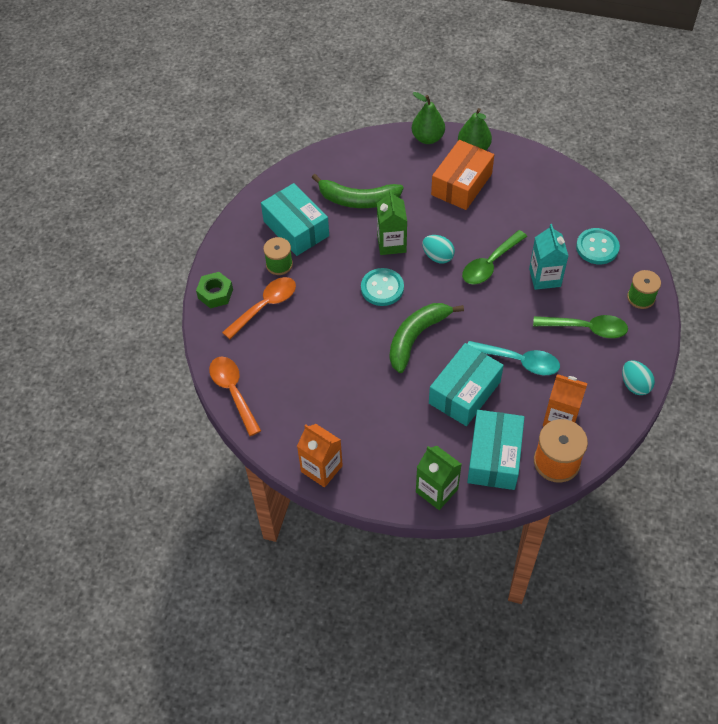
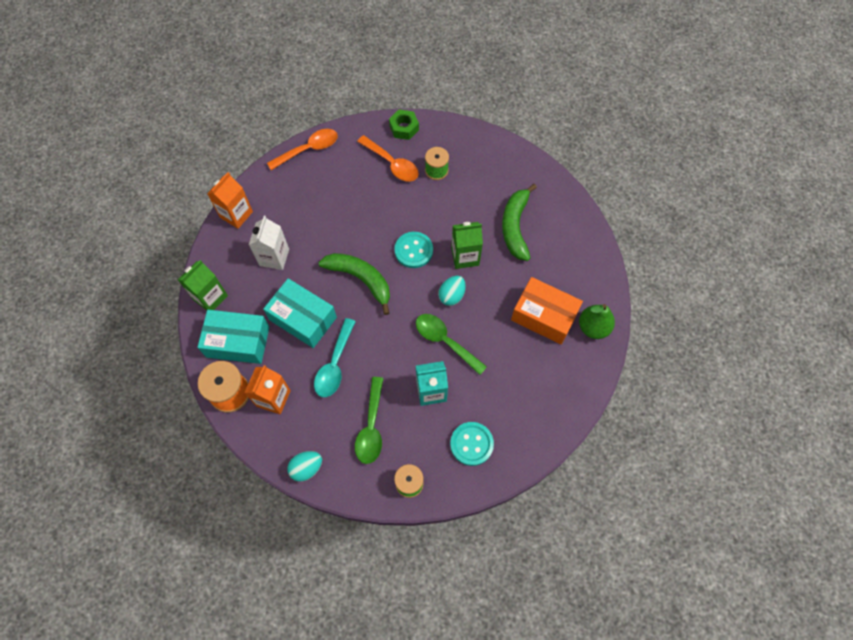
camera: 85 degrees right, 10 degrees up
turquoise box [261,183,329,256] -> none
green pear [412,92,445,144] -> none
none -> white carton [249,216,289,270]

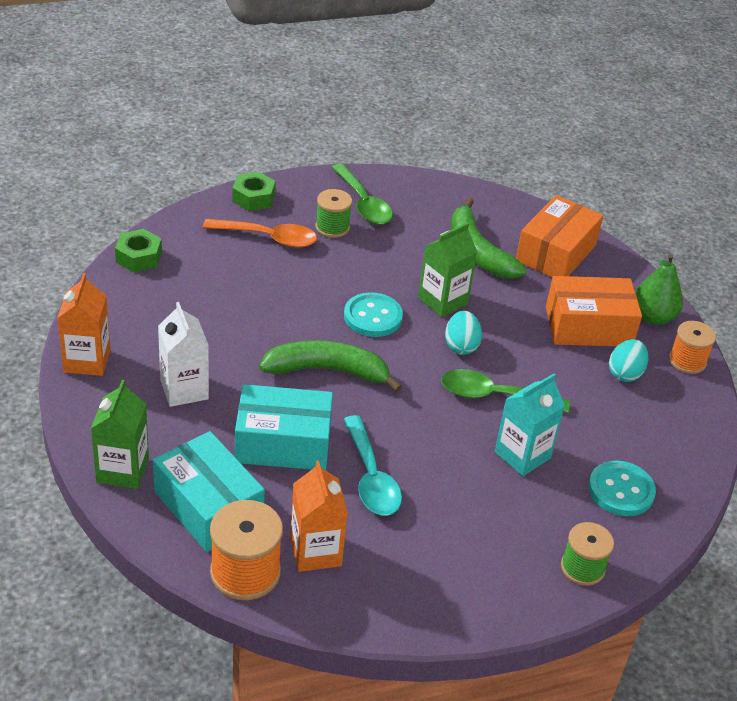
camera: 35 degrees left, 25 degrees down
turquoise box [197,310,269,364] -> turquoise box turned 75 degrees clockwise [153,431,265,552]
orange spoon [267,129,338,170] -> green nut [115,229,162,272]
turquoise egg [287,451,322,482] -> turquoise egg moved to [609,339,648,382]
green spoon [355,377,384,464] -> green spoon moved to [331,164,393,225]
none -> orange box [516,195,603,277]
none -> orange spool [669,321,716,374]

